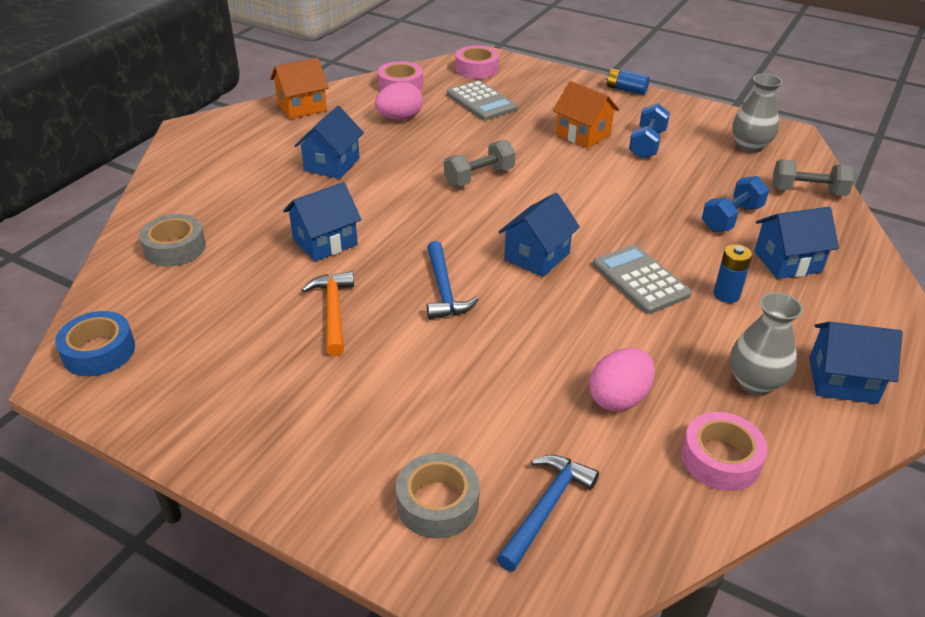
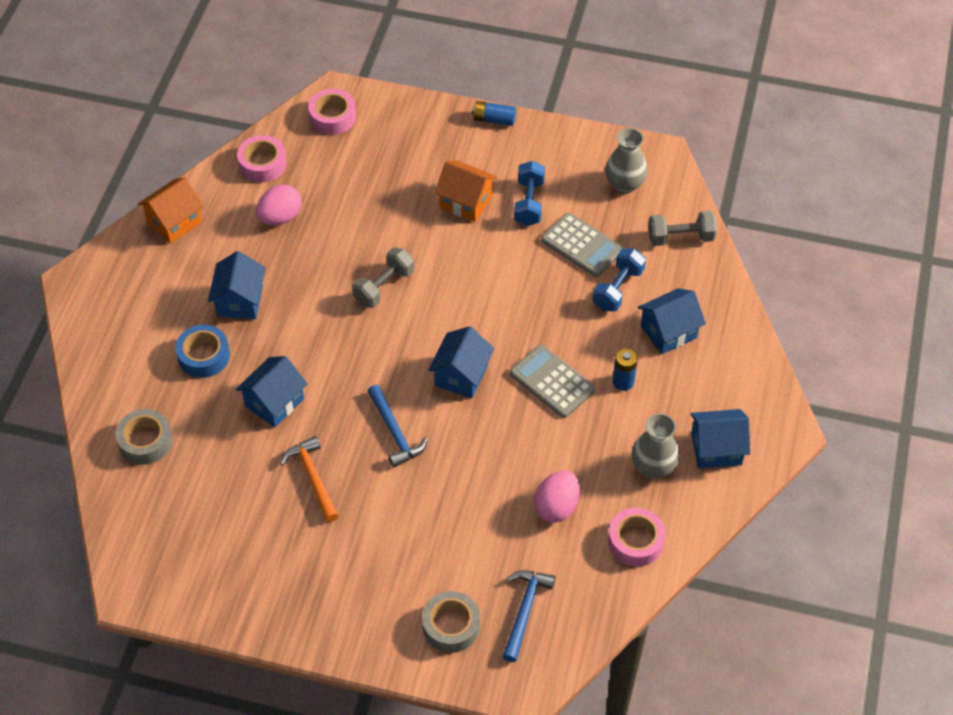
camera: 15 degrees left, 15 degrees up
blue tape [55,311,135,376] -> blue tape moved to [175,325,230,378]
grey calculator [447,80,518,121] -> grey calculator moved to [541,213,623,277]

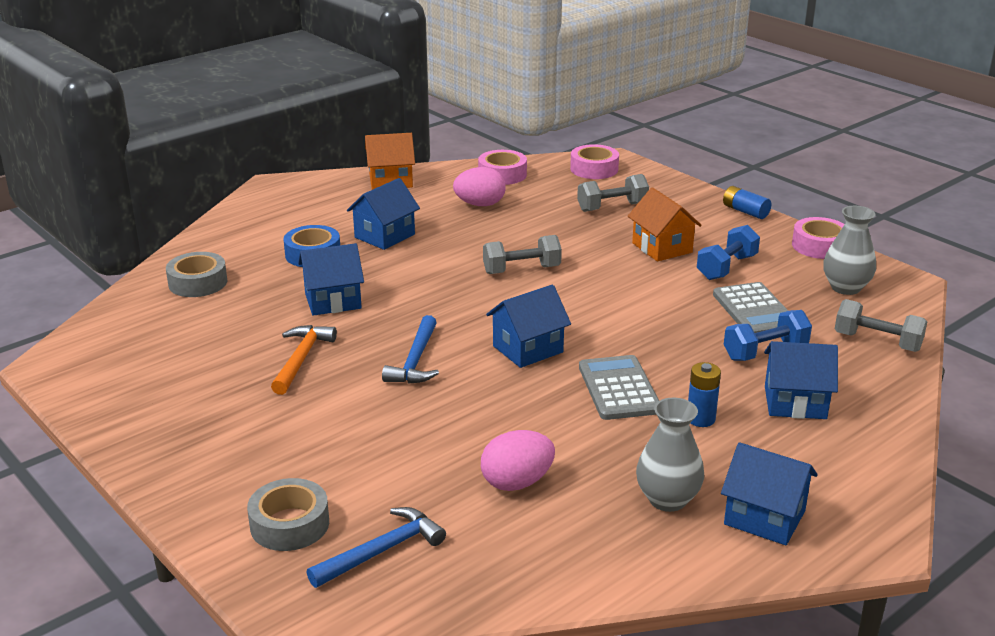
camera: 35 degrees right, 25 degrees down
pink tape [608,508,666,567] -> pink tape moved to [792,217,845,259]
none -> grey dumbbell [577,174,649,212]

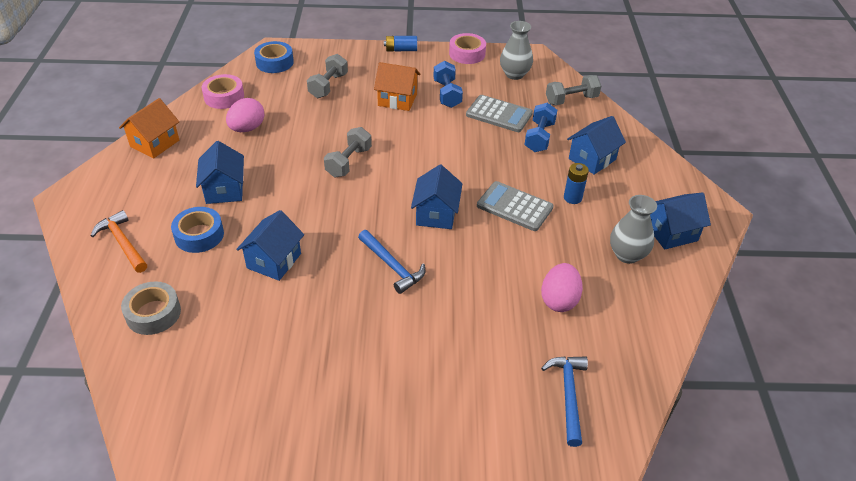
camera: 50 degrees left, 15 degrees up
grey tape [247,478,329,551] -> none
orange hammer [271,325,337,395] -> orange hammer moved to [91,210,147,273]
pink tape [570,144,619,179] -> blue tape [254,41,294,73]

